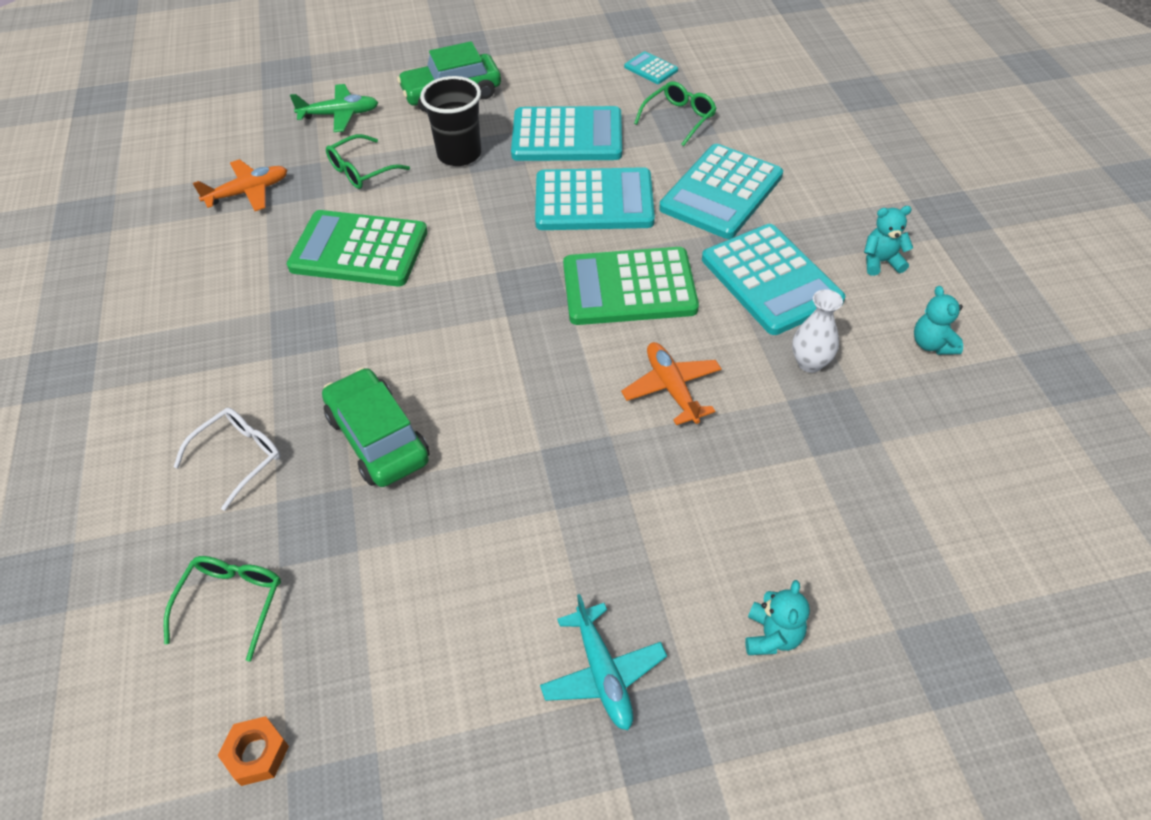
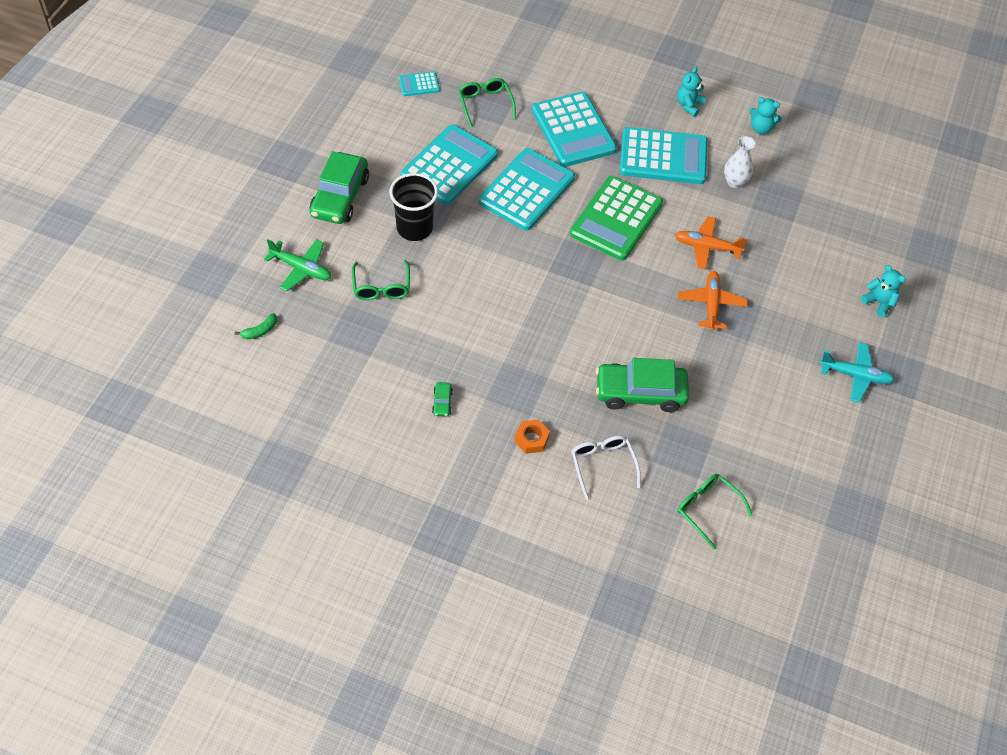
camera: 60 degrees left, 5 degrees up
orange plane [193,159,287,211] -> orange plane moved to [678,271,748,331]
orange nut [217,716,289,786] -> orange nut moved to [514,419,550,454]
green calculator [287,210,428,287] -> none
green plane [290,84,379,132] -> green plane turned 90 degrees clockwise [264,239,331,291]
none -> green banana [235,313,277,339]
none -> green car [432,382,453,416]

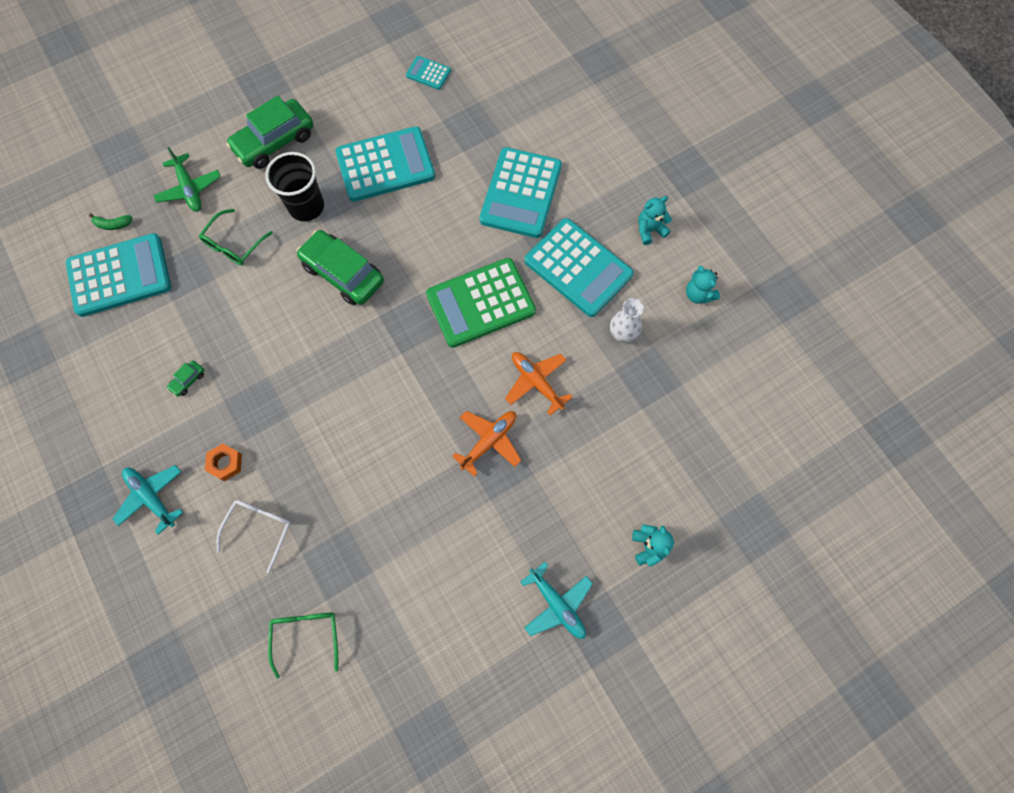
camera: 40 degrees right, 15 degrees up
green glasses [459,78,516,128] -> none
turquoise calculator [479,148,575,231] -> turquoise calculator moved to [66,233,171,317]
green car [596,358,689,412] -> green car moved to [296,230,384,305]
none -> turquoise plane [113,465,184,535]

